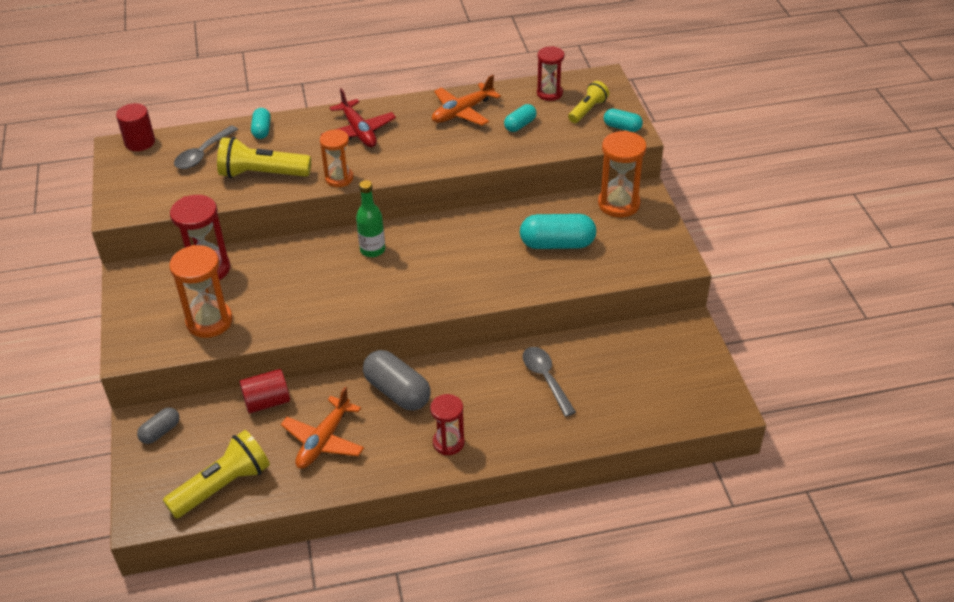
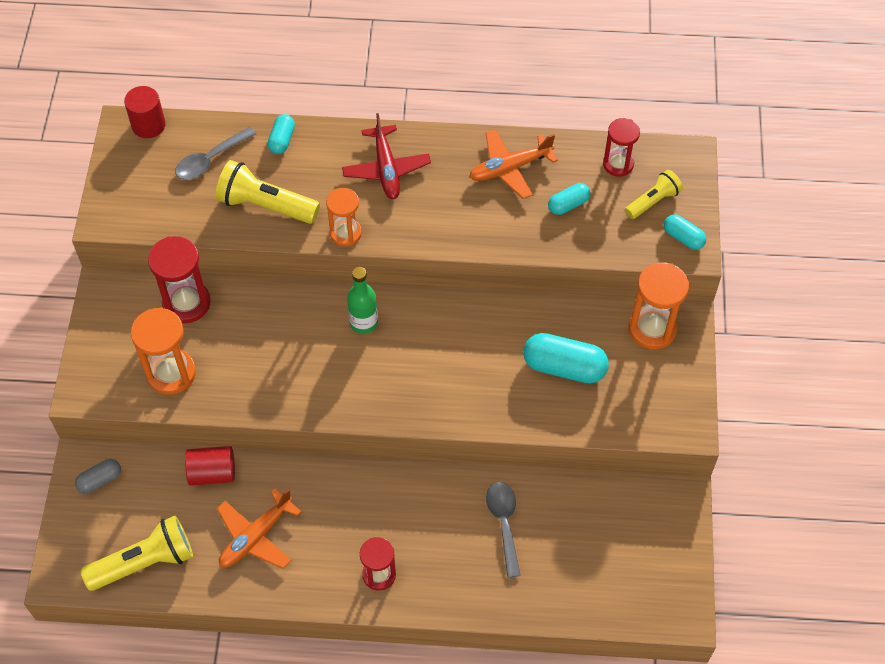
camera: 15 degrees right, 15 degrees up
grey capsule [363,350,431,411] -> none

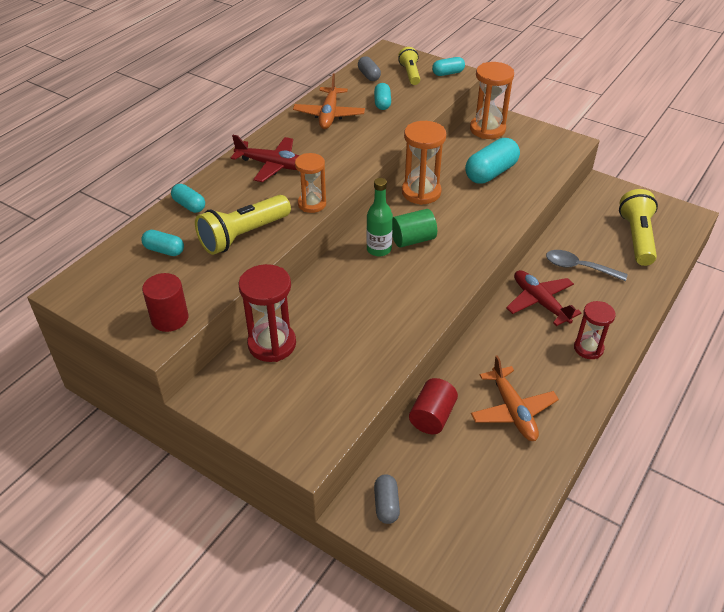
camera: 60 degrees left, 15 degrees down
yellow flashlight [81,516,193,591] -> yellow flashlight moved to [619,189,658,266]
red cylinder [124,86,166,138] -> red cylinder moved to [142,273,188,332]
orange hourglass [131,307,196,395] -> orange hourglass moved to [402,121,446,205]
grey spoon [175,126,256,180] -> turquoise capsule [141,230,184,256]
red hourglass [603,118,640,177] -> grey capsule [358,56,381,81]
none -> green cylinder [392,209,437,247]
none -> red plane [506,270,581,326]

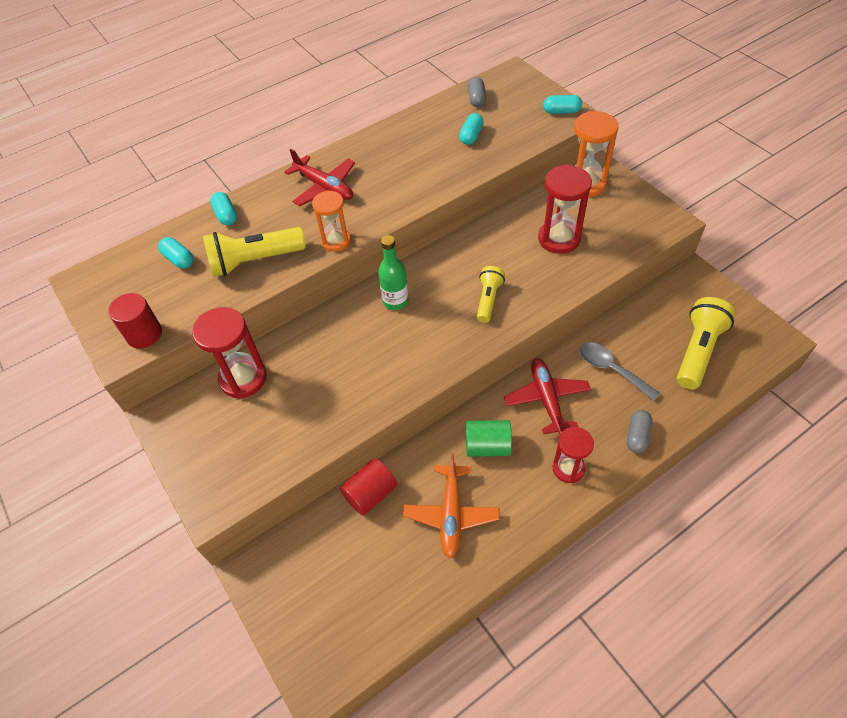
camera: 25 degrees right, 10 degrees up
orange plane [293,73,365,129] -> none
grey capsule [374,474,400,524] -> grey capsule moved to [627,410,652,453]
green cylinder [392,209,437,247] -> green cylinder moved to [466,420,512,457]
yellow flashlight [398,47,420,85] -> yellow flashlight moved to [477,266,505,323]
orange hourglass [402,121,446,205] -> none
turquoise capsule [465,138,520,184] -> red hourglass [538,164,592,254]

